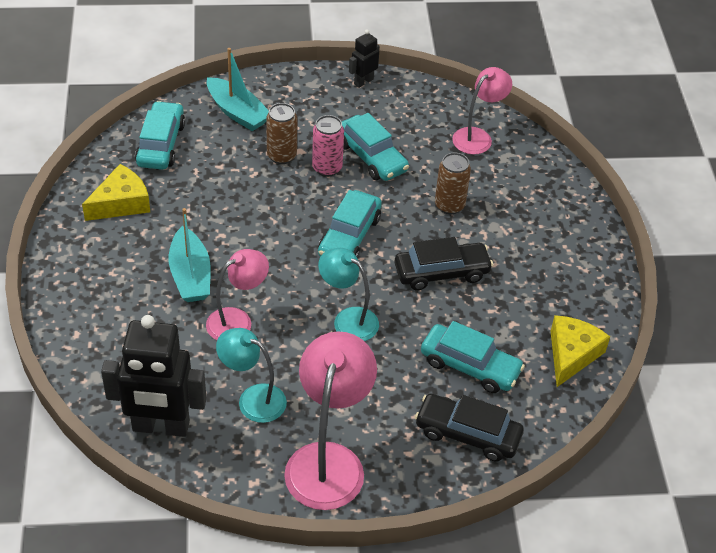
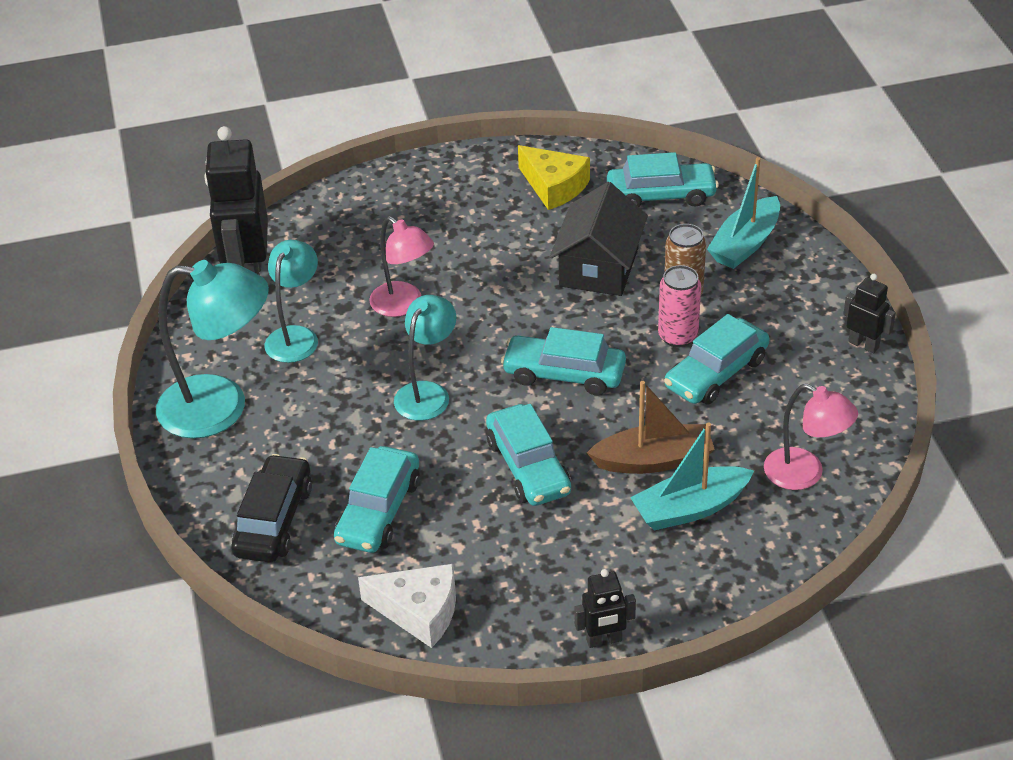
camera: 85 degrees right, 5 degrees down
turquoise boat [169,208,211,302] -> turquoise boat moved to [630,422,754,530]
pink lamp [284,331,377,510] -> turquoise lamp [156,260,269,438]
black car [394,237,493,290] -> turquoise car [486,404,571,506]
brown can [435,152,471,214] -> brown boat [587,381,715,474]
yellow cheese [550,315,610,387] -> white cheese [358,564,456,648]
none -> black house [550,182,648,296]
none -> black robot [574,569,636,648]

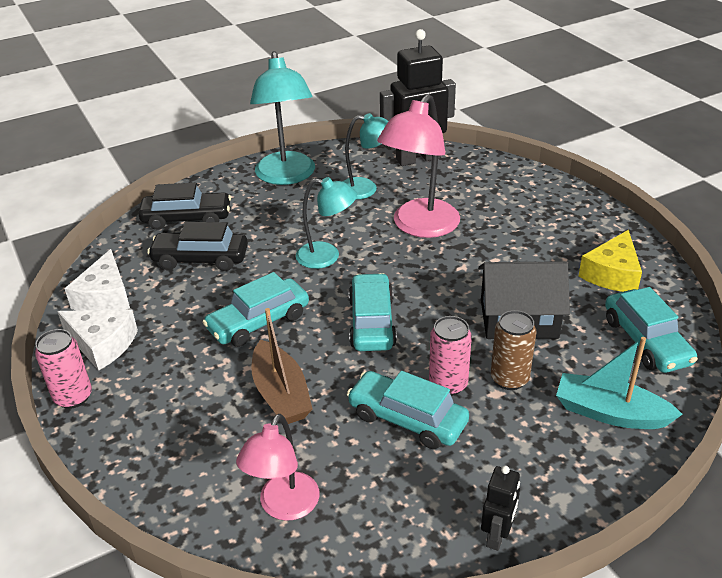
camera: 75 degrees right, 5 degrees down
turquoise car [334,446,420,553] -> black car [147,222,248,271]
pink lamp [369,216,434,317] -> pink lamp [377,94,460,238], size x1.61
black robot [574,569,636,648] -> pink can [35,329,92,409]
turquoise boat [630,422,754,530] -> none
none -> white cheese [57,309,138,370]

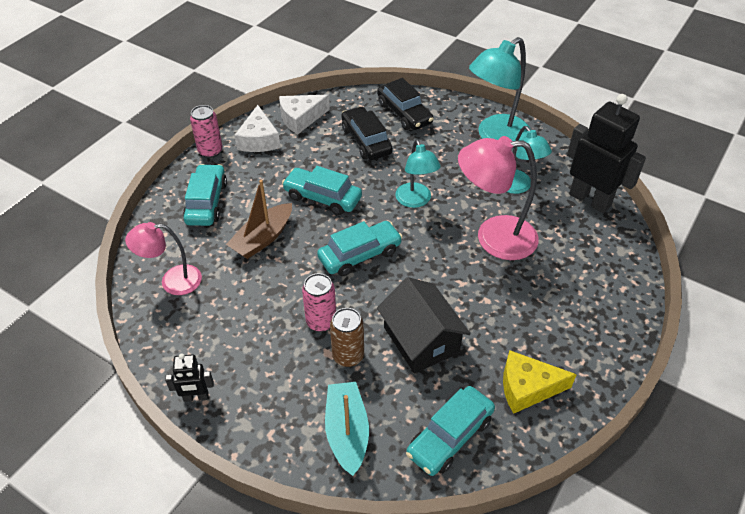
camera: 60 degrees right, 10 degrees up
turquoise car [347,371,469,449] -> turquoise car moved to [183,164,227,226]

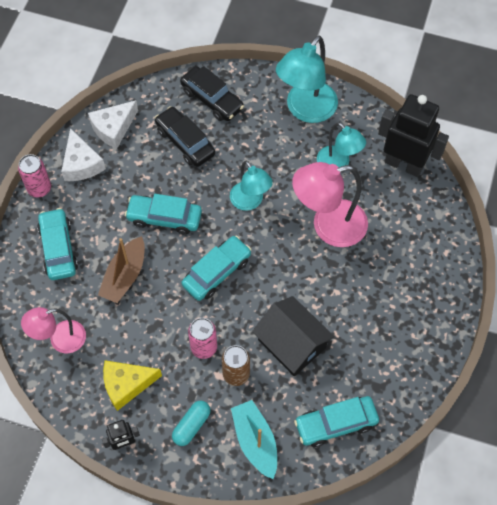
camera: 15 degrees left, 15 degrees up
turquoise car [406,386,495,476] -> turquoise car turned 45 degrees clockwise [294,396,379,447]
yellow cheese [503,350,577,414] -> yellow cheese moved to [103,360,162,411]
none -> turquoise capsule [172,401,211,446]

